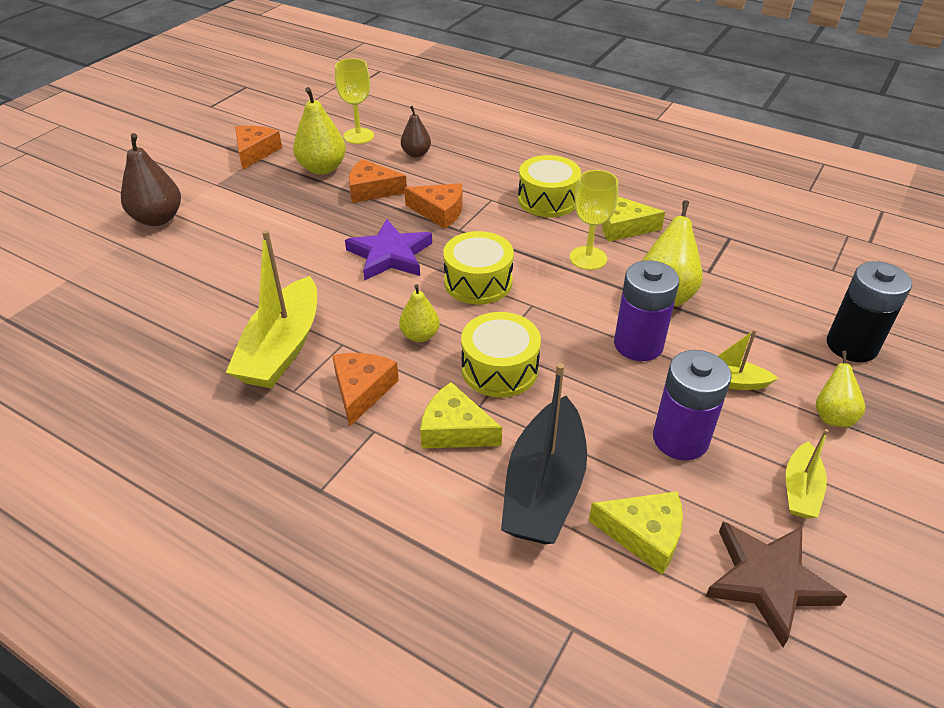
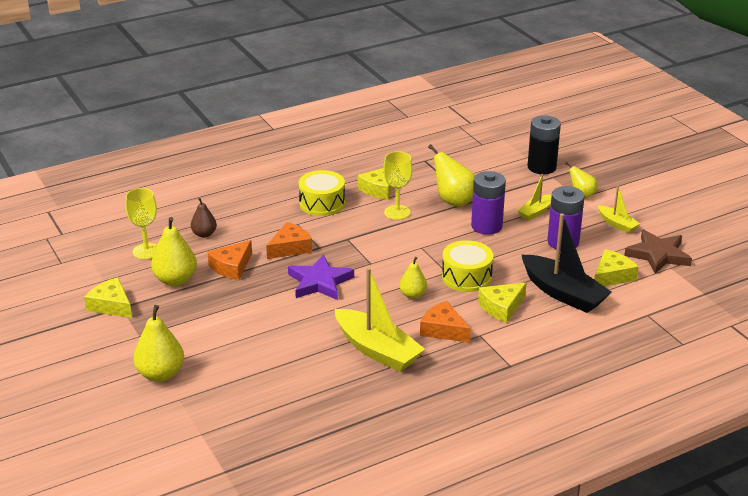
camera: 60 degrees left, 10 degrees down
brown pear [121,133,181,226] -> yellow pear [133,305,184,382]
orange cheese [235,126,282,169] -> yellow cheese [84,277,132,318]
yellow drum [443,231,514,304] -> none

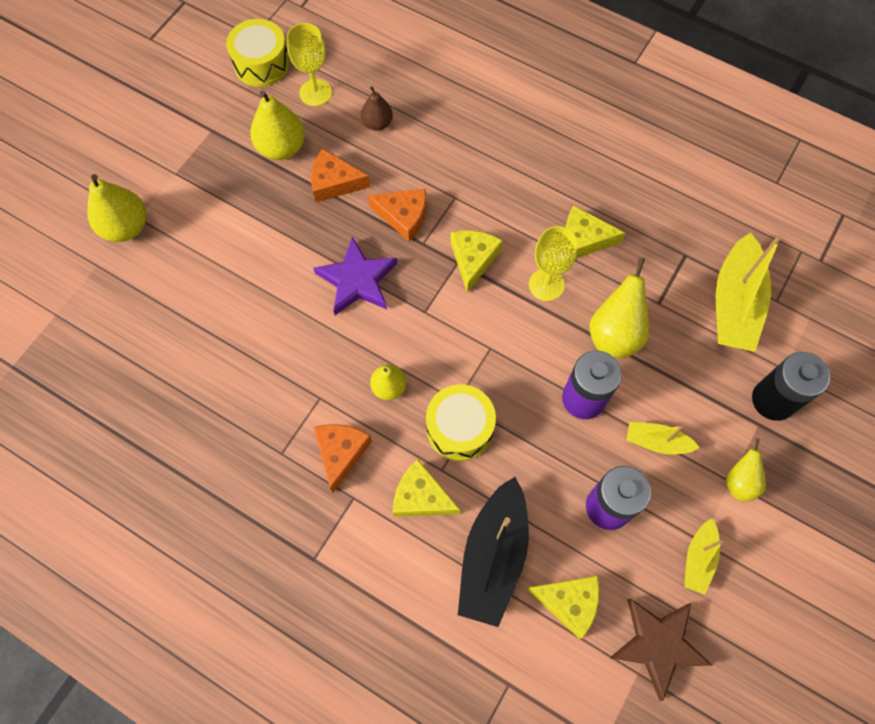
camera: 60 degrees right, 35 degrees up
yellow cheese [84,277,132,318] -> yellow cheese moved to [450,230,503,293]
yellow drum [299,170,345,216] -> yellow drum moved to [226,19,290,87]
yellow boat [335,267,425,372] -> yellow boat moved to [716,232,782,352]

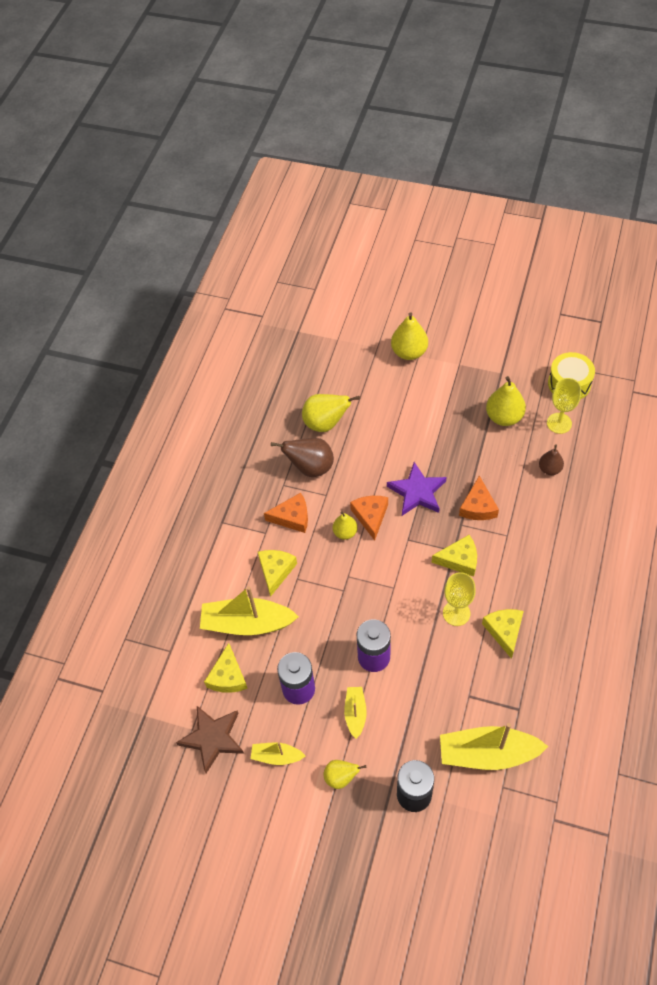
camera: 80 degrees right, 10 degrees down
orange cheese [311,149,370,203] -> orange cheese moved to [350,496,388,541]
yellow drum [426,384,496,461] -> none
black boat [458,477,529,627] -> yellow boat [200,586,299,635]
yellow pear [589,257,649,359] -> yellow pear moved to [302,394,360,432]
none -> brown pear [271,438,334,477]

